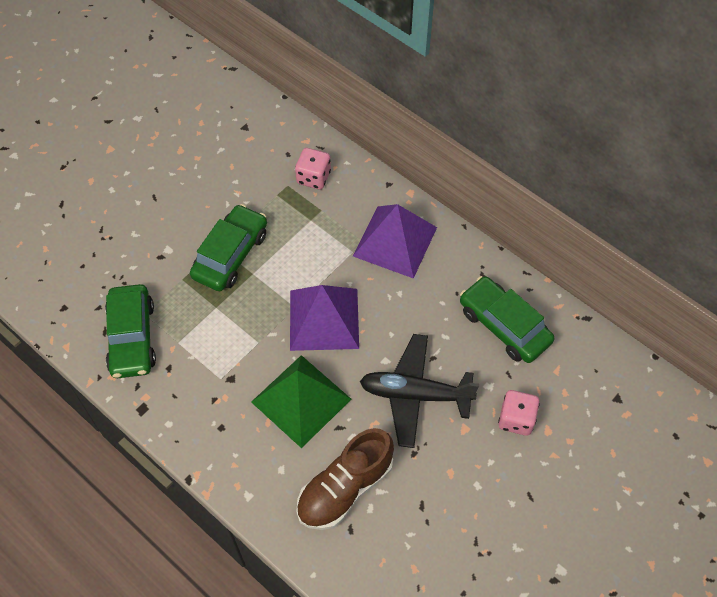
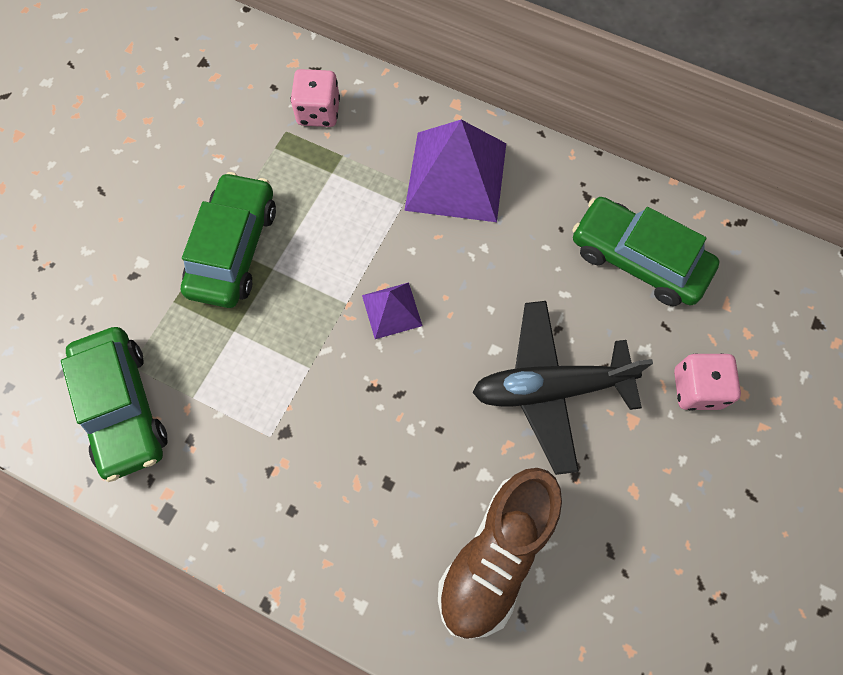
camera: 15 degrees left, 10 degrees up
green pyramid [251,355,351,448] -> none
purple pyramid [290,285,359,351] -> purple pyramid [362,283,422,339], size x0.50

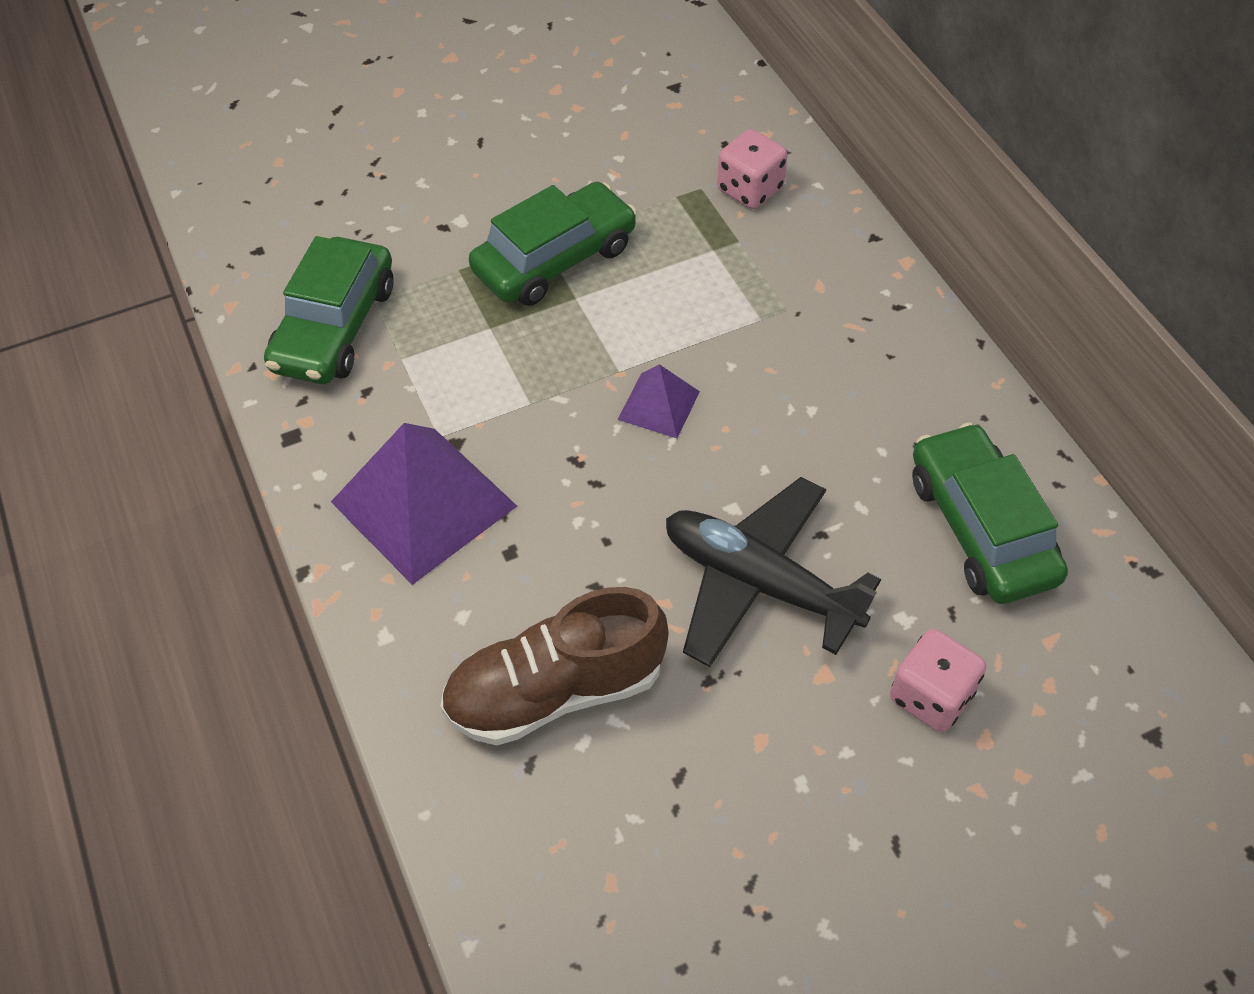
camera: 40 degrees right, 15 degrees down
purple pyramid [404,120,506,222] -> purple pyramid moved to [331,423,517,585]

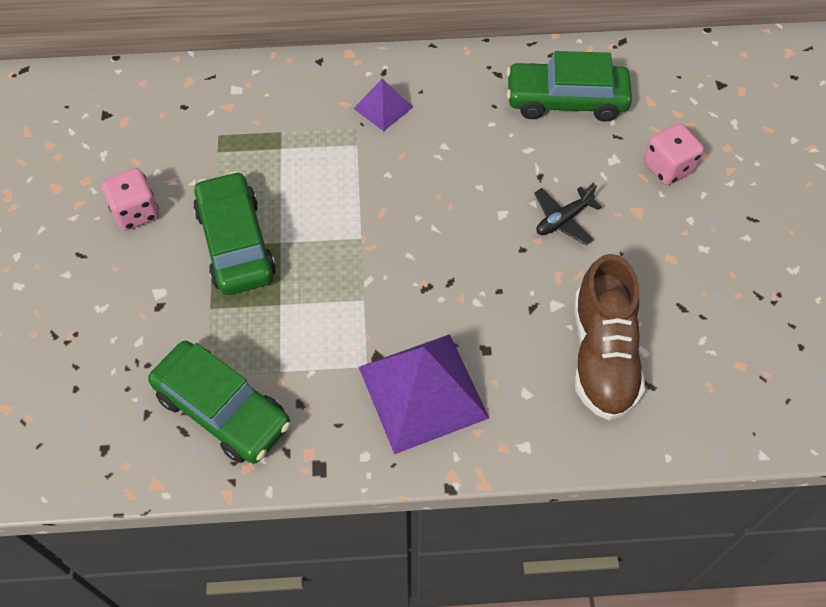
camera: 70 degrees left, 5 degrees up
purple pyramid [617,364,700,438] -> purple pyramid moved to [353,79,413,131]
black plane [666,477,881,667] -> black plane [534,185,602,245], size x0.50
pink dice [717,129,787,209] -> pink dice moved to [101,168,159,231]

